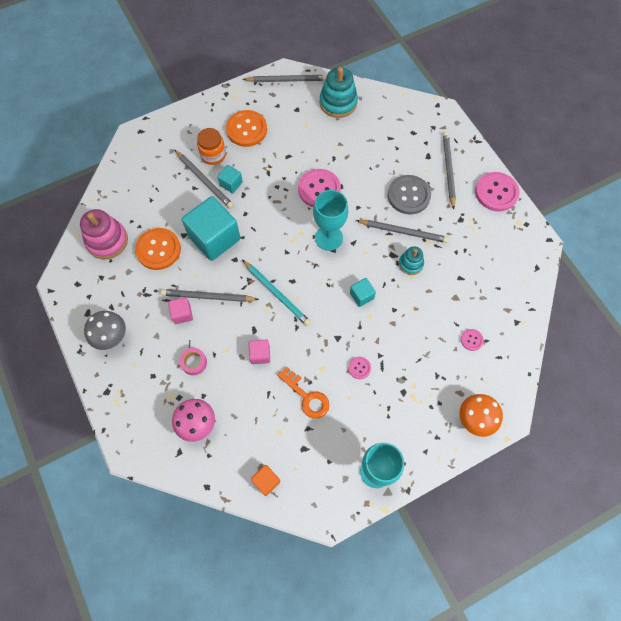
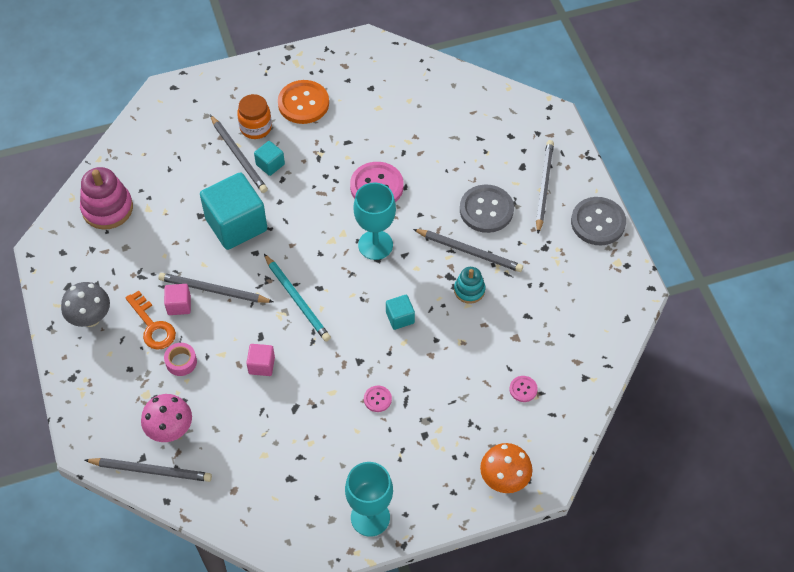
camera: 10 degrees right, 10 degrees down
orange button [135,228,181,270] -> none
grey pencil [243,75,327,82] -> grey pencil moved to [84,458,212,482]
orange cube [251,465,280,496] -> none
orange key [277,367,329,419] -> orange key moved to [125,290,176,350]
turquoise stacking toy [319,67,358,118] -> none
pink button [475,172,520,211] -> grey button [571,197,626,246]

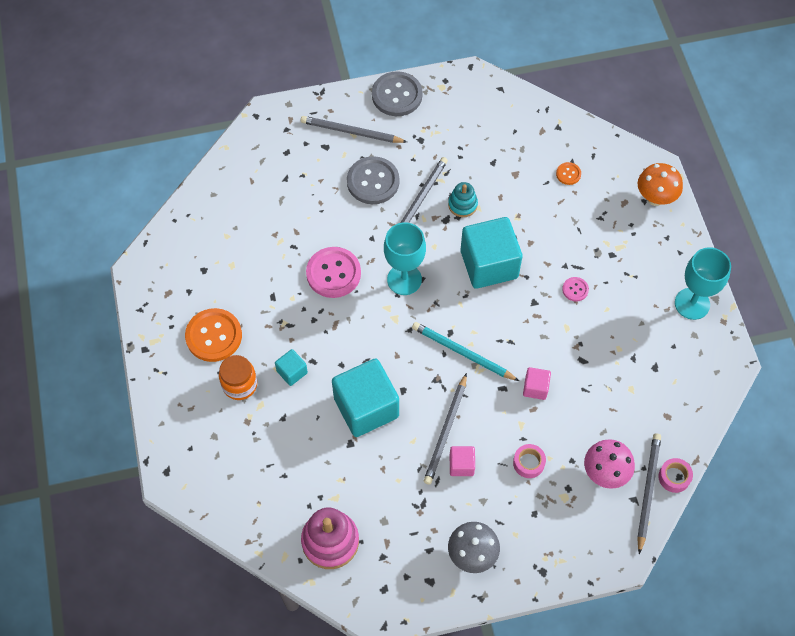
camera: 85 degrees left, 5 degrees up
orange key [125,290,176,350] -> none
grey pencil [210,115,268,193] -> none
turquoise pencil [264,254,331,342] -> turquoise pencil turned 120 degrees counterclockwise [412,322,519,381]
turquoise cube [386,295,415,330] -> turquoise cube [461,217,523,289], size x2.16
pink button [509,376,538,402] -> orange button [556,162,581,185]
none -> pink tape [658,458,693,493]

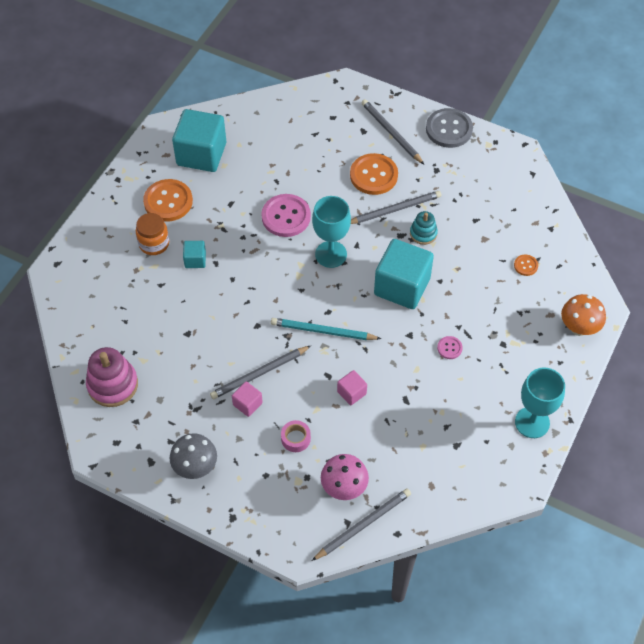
camera: 40 degrees right, 5 degrees down
turquoise cube [332,358,399,437] -> turquoise cube moved to [172,109,226,172]
grey button [347,156,399,204] -> orange button [350,153,398,195]
turquoise pencil [412,322,519,381] -> turquoise pencil turned 60 degrees counterclockwise [271,318,381,340]
pink tape [658,458,693,493] -> none

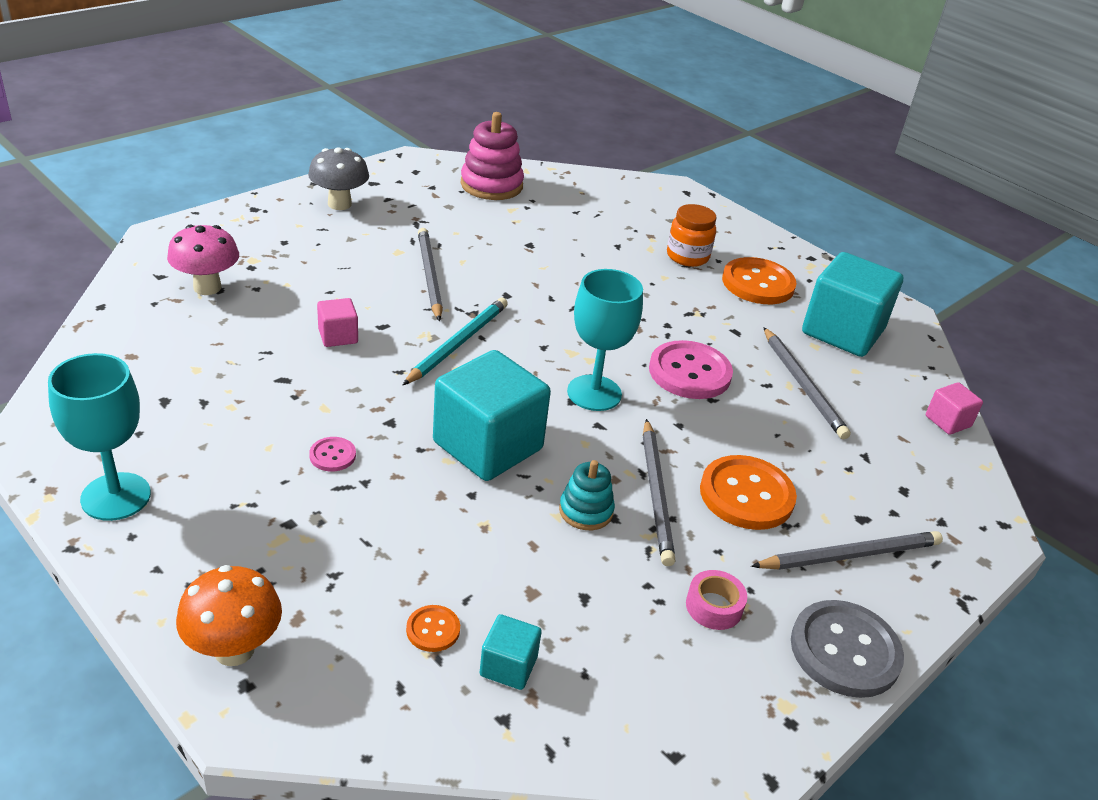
camera: 105 degrees right, 20 degrees down
turquoise cube [183,241,206,268] -> turquoise cube moved to [480,614,541,690]
pink cube [232,381,263,417] -> pink cube moved to [926,382,983,435]
pink tape [281,420,311,452] -> pink tape moved to [686,570,747,630]
grey pencil [312,489,411,561] -> grey pencil moved to [763,327,851,439]

